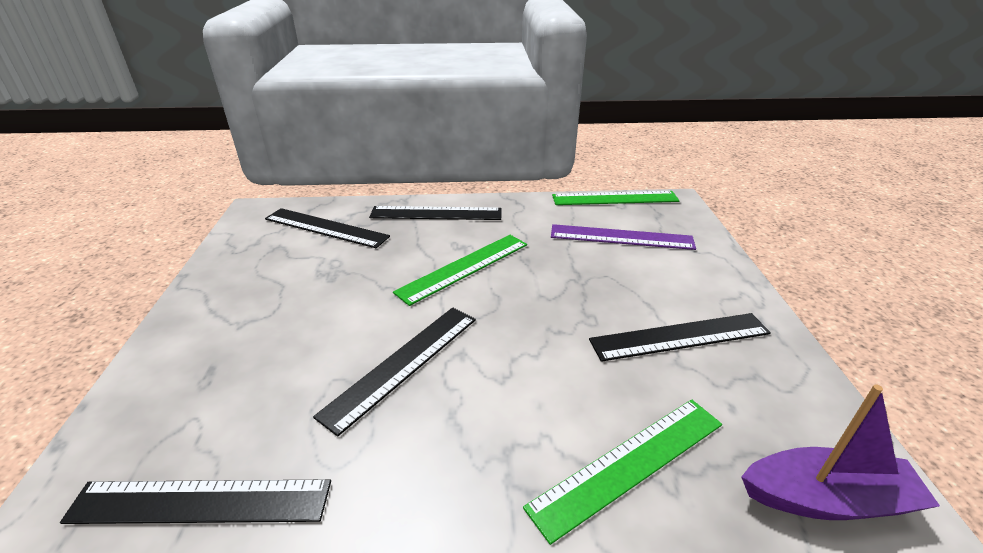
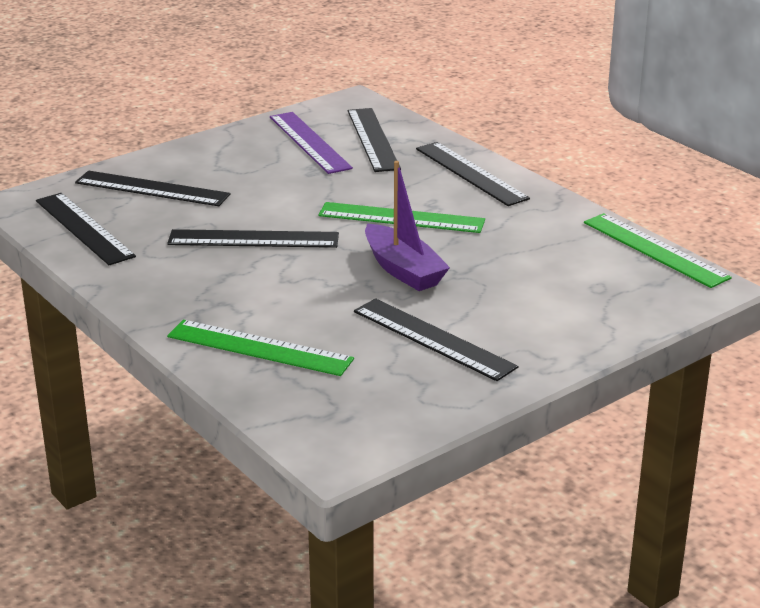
camera: 55 degrees right, 5 degrees down
purple ruler [551,224,696,250] -> purple ruler moved to [270,112,353,174]
purple boat [741,384,940,520] -> purple boat moved to [365,161,450,291]
none -> black ruler [75,171,231,206]

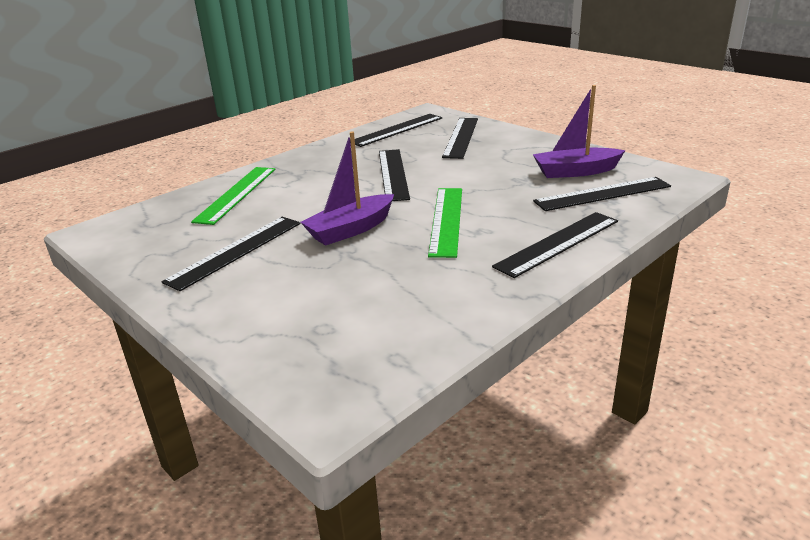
camera: 85 degrees right, 0 degrees up
purple ruler [270,112,353,174] -> purple boat [533,85,626,178]
green ruler [584,213,732,288] -> none

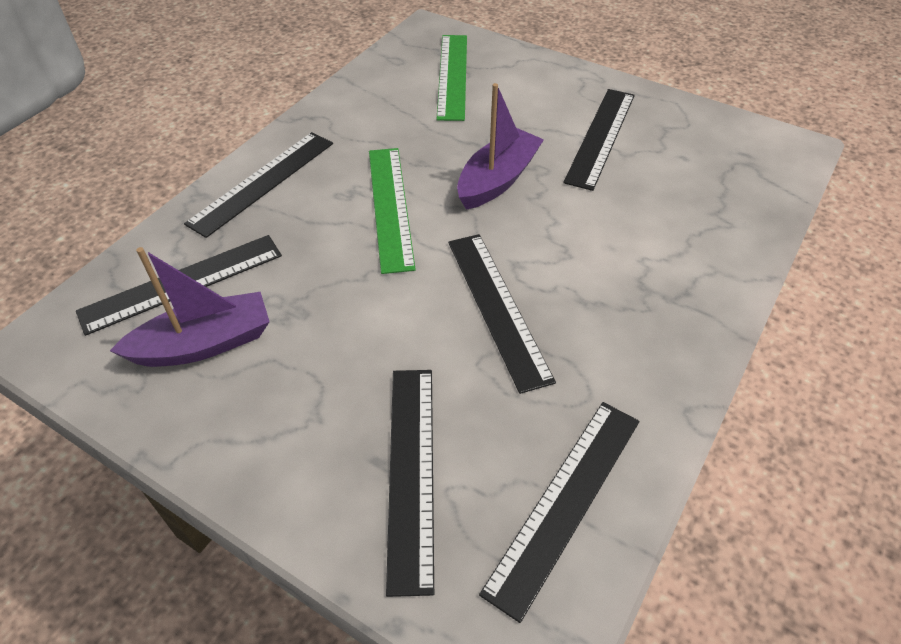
camera: 165 degrees right, 20 degrees up
green ruler [191,167,275,225] -> green ruler moved to [436,35,467,121]

